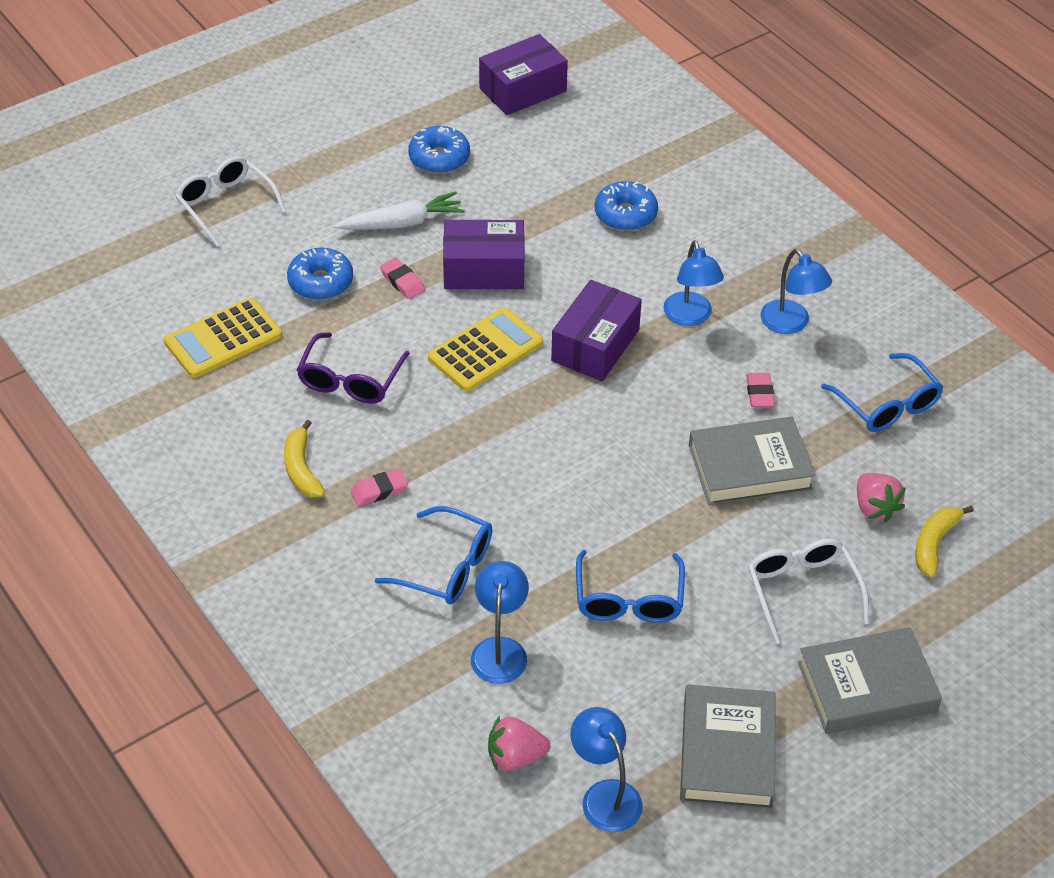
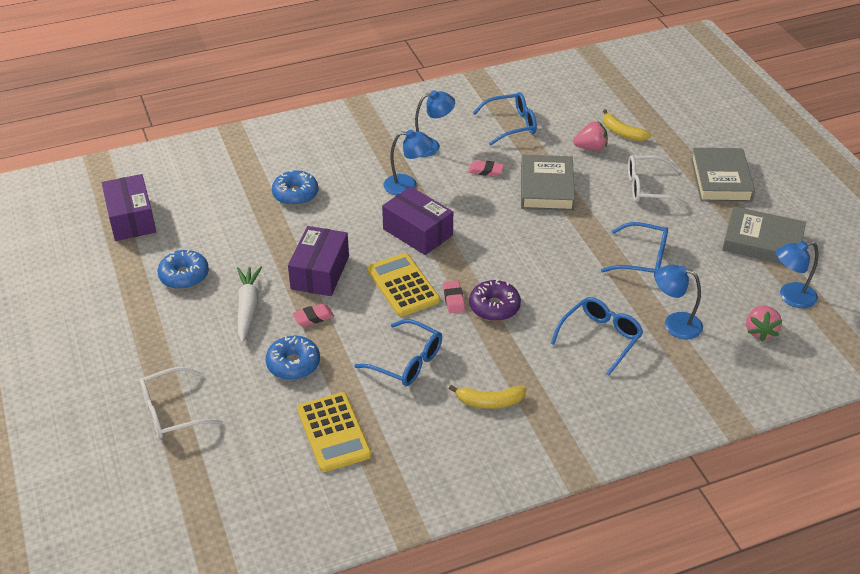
camera: 75 degrees left, 5 degrees down
purple glasses [297,332,410,404] -> blue glasses [354,319,442,386]
pink eraser [351,469,408,506] -> pink eraser moved to [443,280,465,314]
none -> purple donut [469,279,521,321]

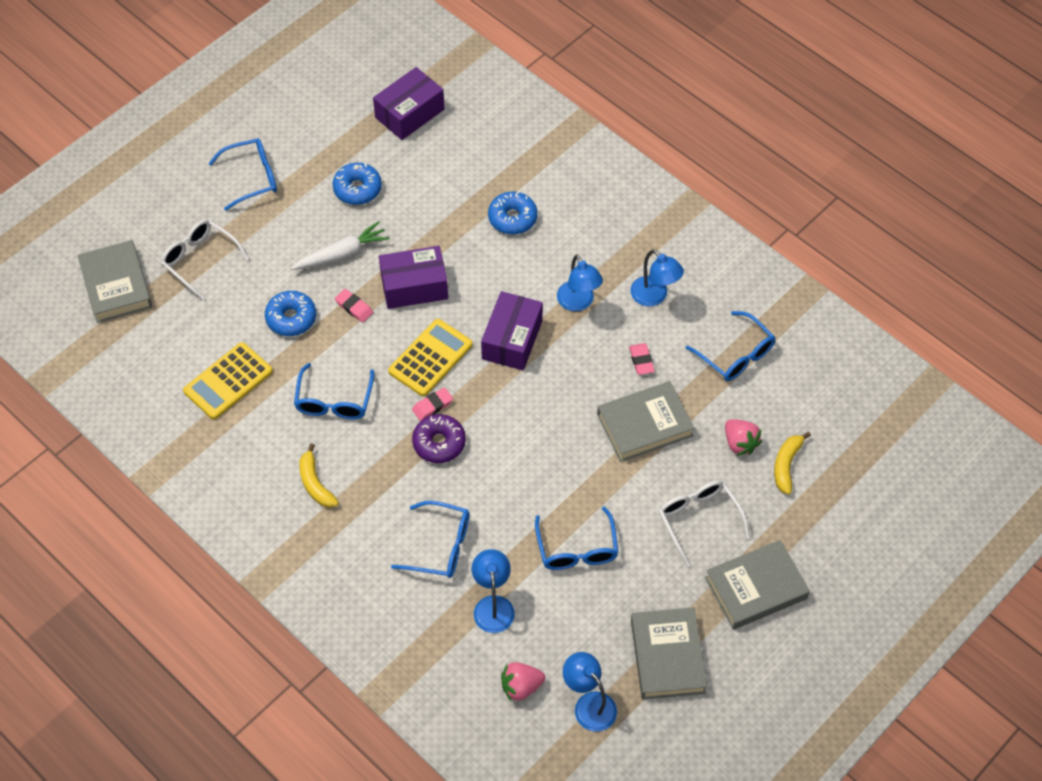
camera: 65 degrees right, 15 degrees up
none -> grey book [78,240,152,323]
none -> blue glasses [208,138,277,211]

